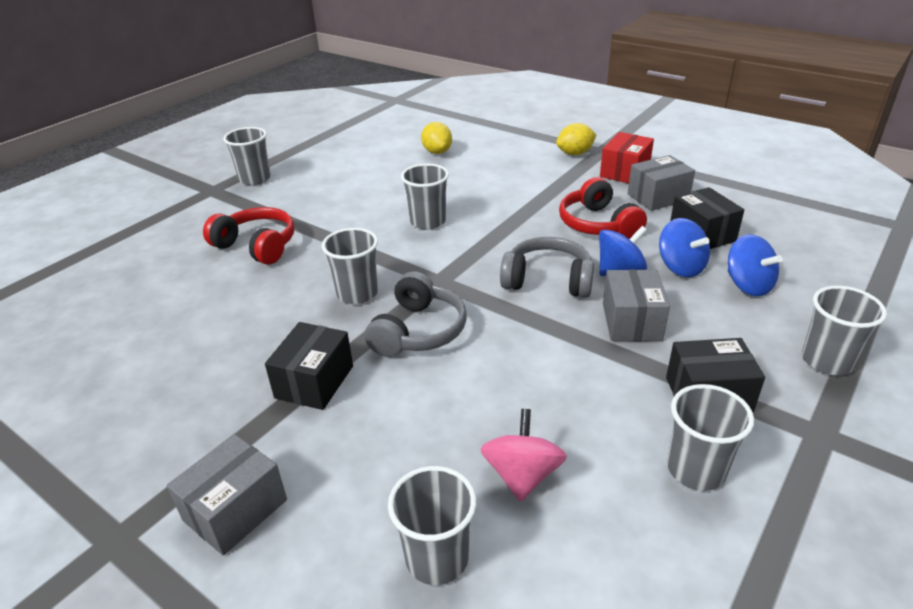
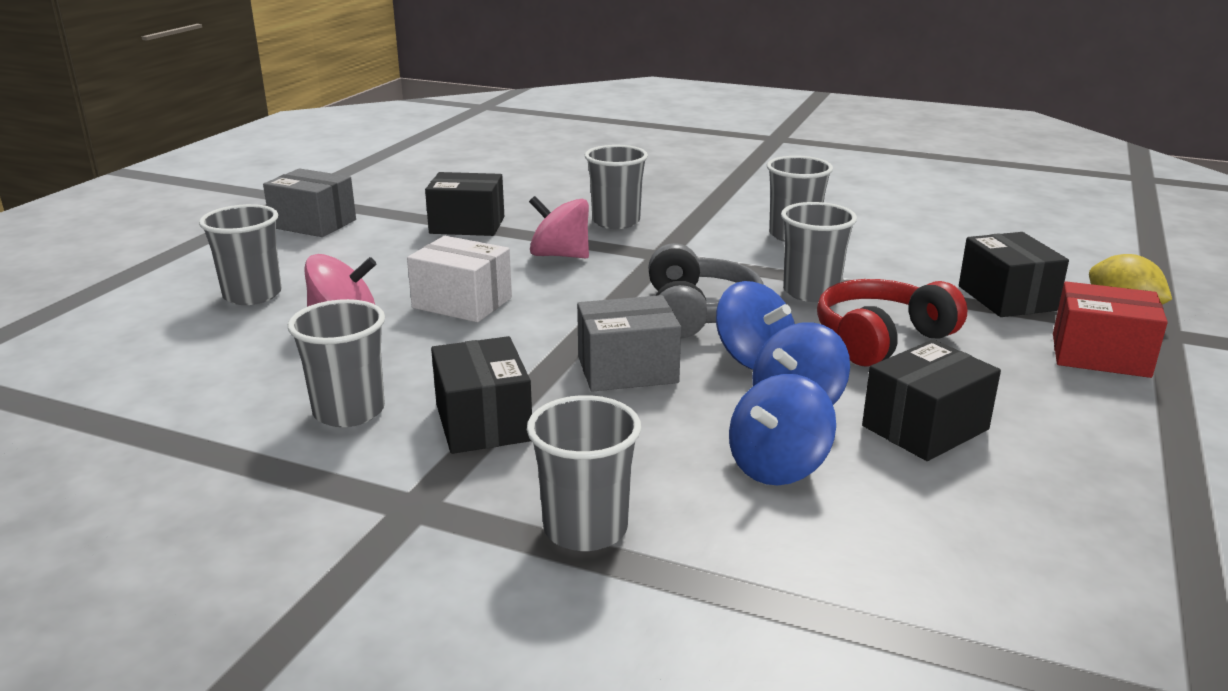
camera: 75 degrees right, 10 degrees down
red headphones [203,207,295,265] -> none
grey cup [223,127,271,185] -> grey cup moved to [781,202,857,302]
grey headphones [365,271,467,357] -> pink spinning top [529,196,589,259]
yellow lemon [421,122,452,154] -> none
grey box [628,155,695,211] -> none
none -> white box [407,236,512,322]
none -> black box [959,232,1069,317]

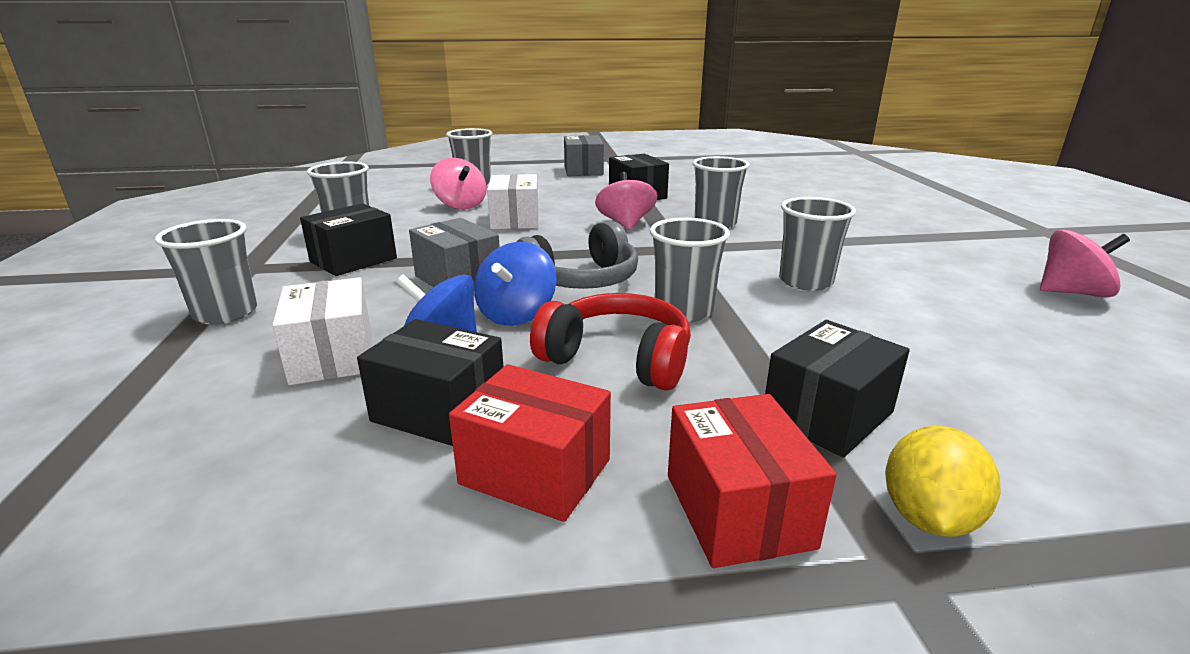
camera: 60 degrees right, 0 degrees up
blue spinning top [729,374,836,485] -> white box [272,277,372,385]
none -> red box [449,364,611,522]
none -> pink spinning top [1040,230,1130,297]

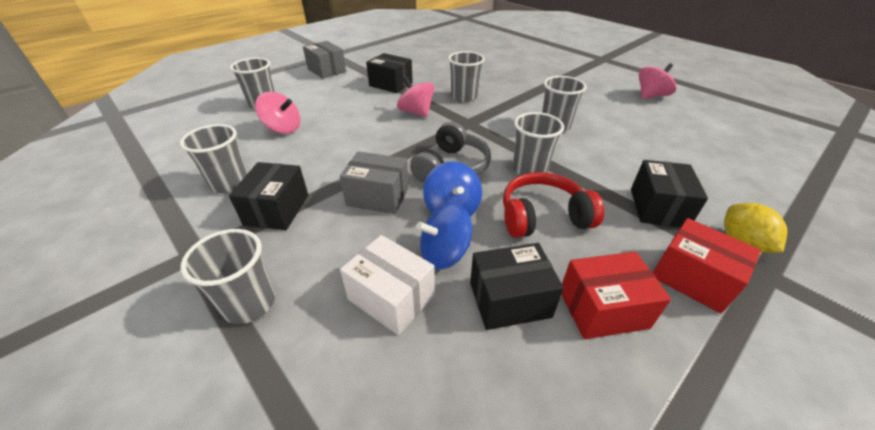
camera: 35 degrees left, 15 degrees up
white box [487,174,539,229] -> none

